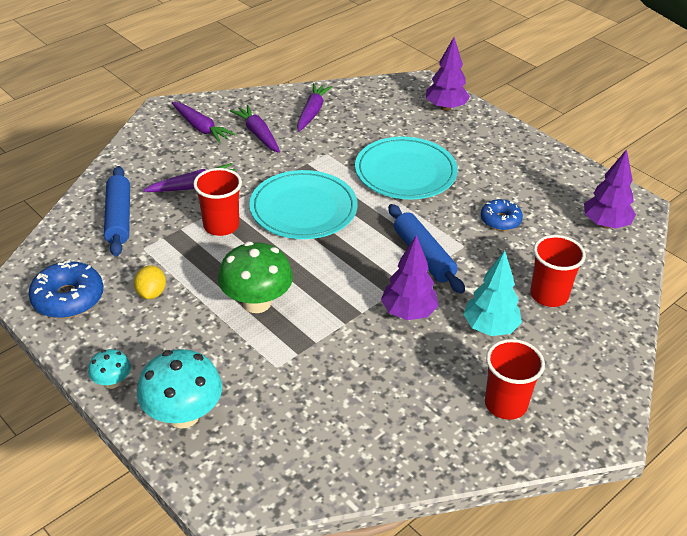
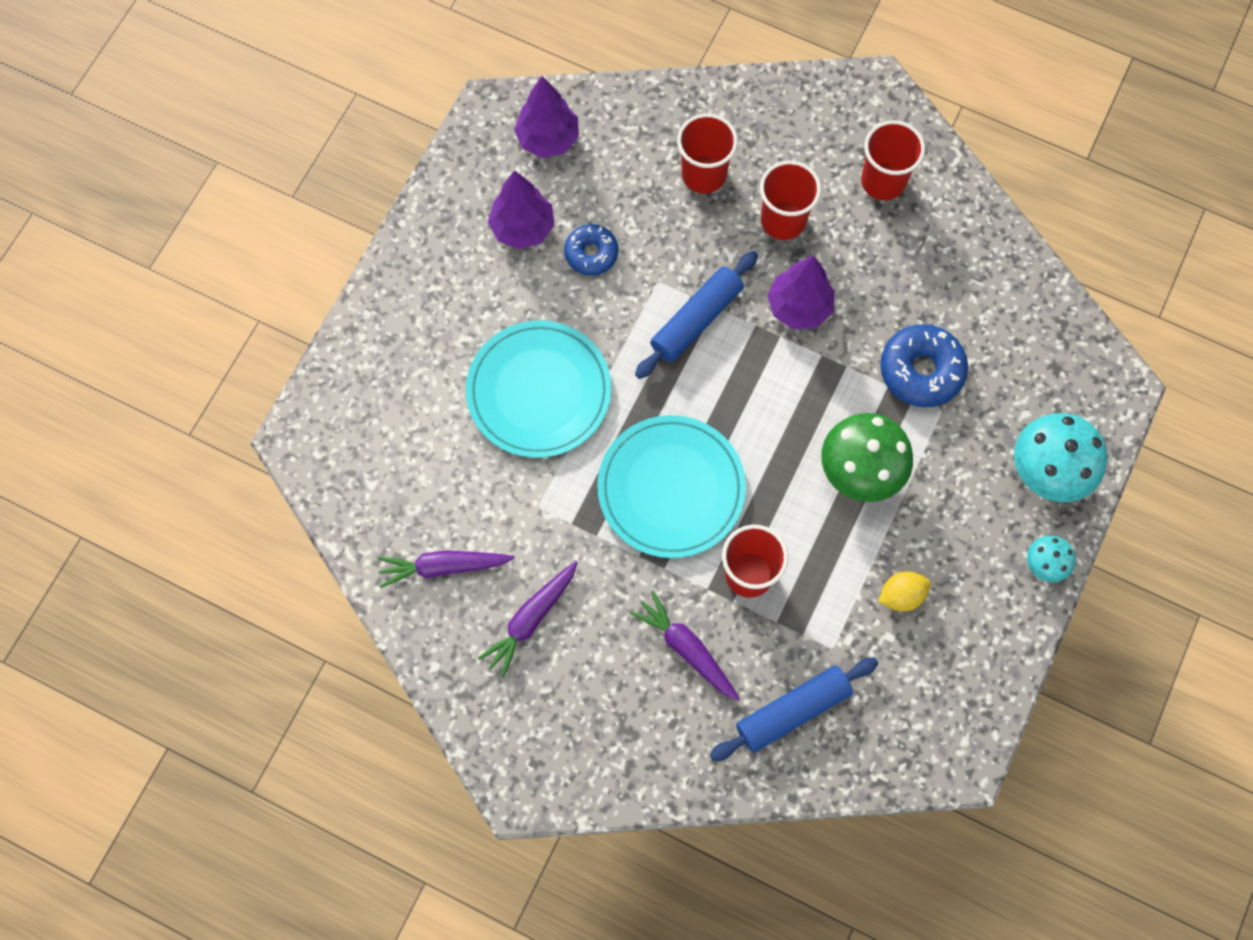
camera: 110 degrees left, 30 degrees up
blue donut [28,260,103,318] -> blue donut moved to [880,324,968,407]
purple carrot [172,102,236,143] -> none
purple tree [426,37,470,111] -> purple tree moved to [488,170,554,249]
turquoise tree [463,251,522,336] -> red cup [760,161,821,240]

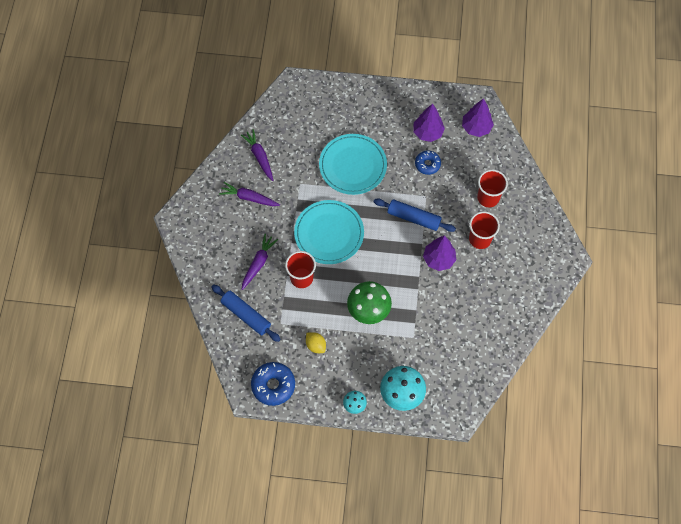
camera: 70 degrees right, 5 degrees down
red cup [861,120,925,200] -> none
blue donut [880,324,968,407] -> blue donut moved to [251,362,295,406]

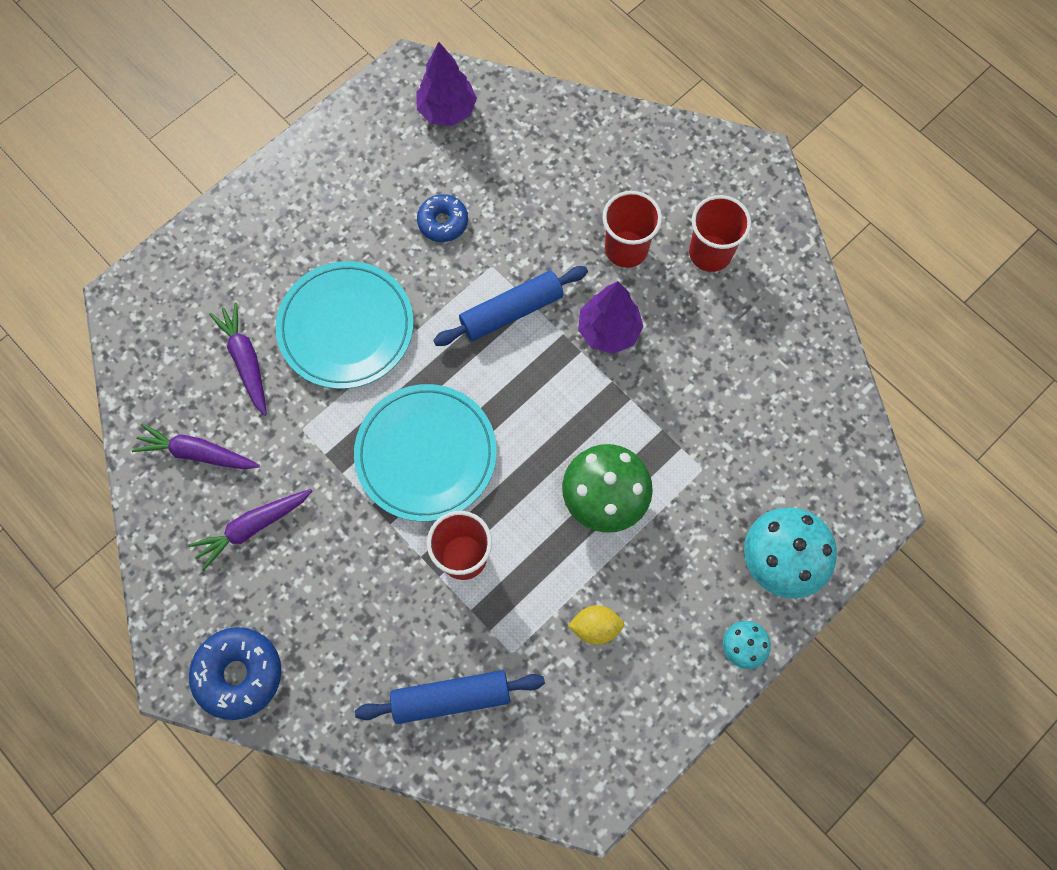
camera: 50 degrees left, 5 degrees up
purple carrot [241,234,278,290] -> purple carrot moved to [209,302,267,416]
blue donut [251,362,295,406] -> blue donut moved to [189,627,281,720]
purple tree [413,103,445,142] -> none
red cup [477,169,508,207] -> red cup moved to [689,195,751,272]

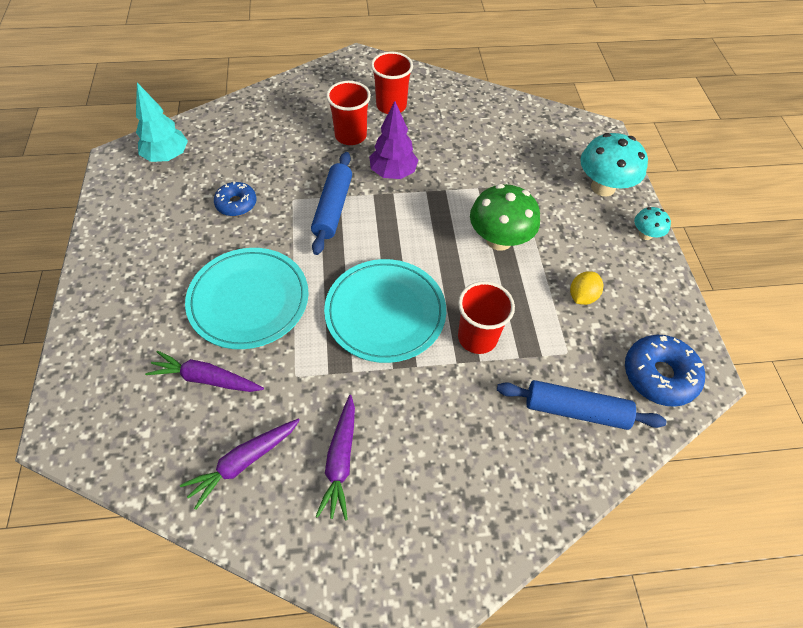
camera: 55 degrees left, 15 degrees down
blue donut [189,627,281,720] -> blue donut moved to [625,335,705,407]
blue rolling pin [355,670,545,724] -> blue rolling pin turned 75 degrees clockwise [497,380,667,430]
purple tree [416,42,477,126] -> turquoise tree [136,83,188,162]

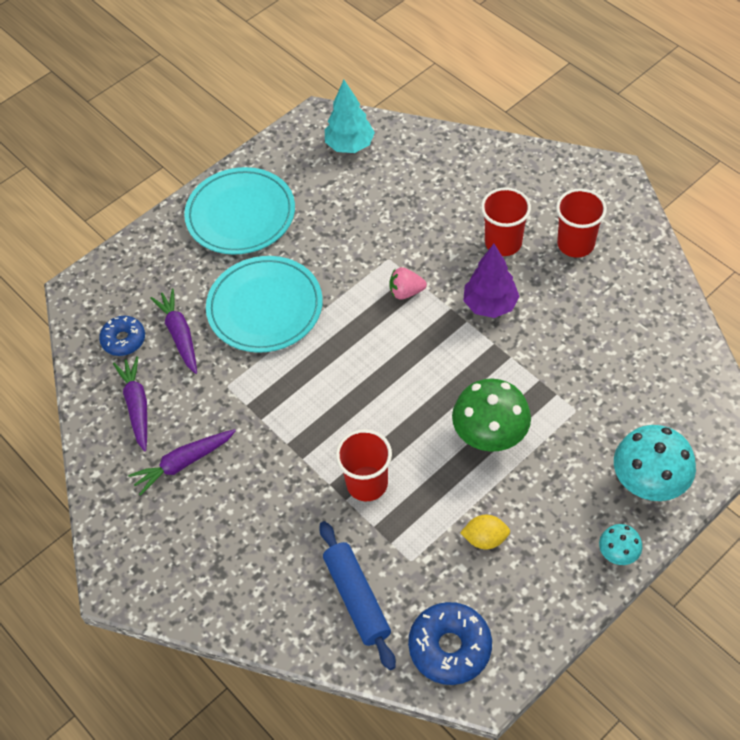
camera: 60 degrees right, 0 degrees up
purple carrot [180,418,300,510] -> purple carrot turned 60 degrees clockwise [113,356,147,452]
blue donut [214,181,256,216] -> blue donut moved to [99,316,145,356]
blue rolling pin [311,152,352,255] -> pink strawberry [389,267,427,300]
turquoise plate [324,259,446,363] -> turquoise plate moved to [184,167,295,255]

